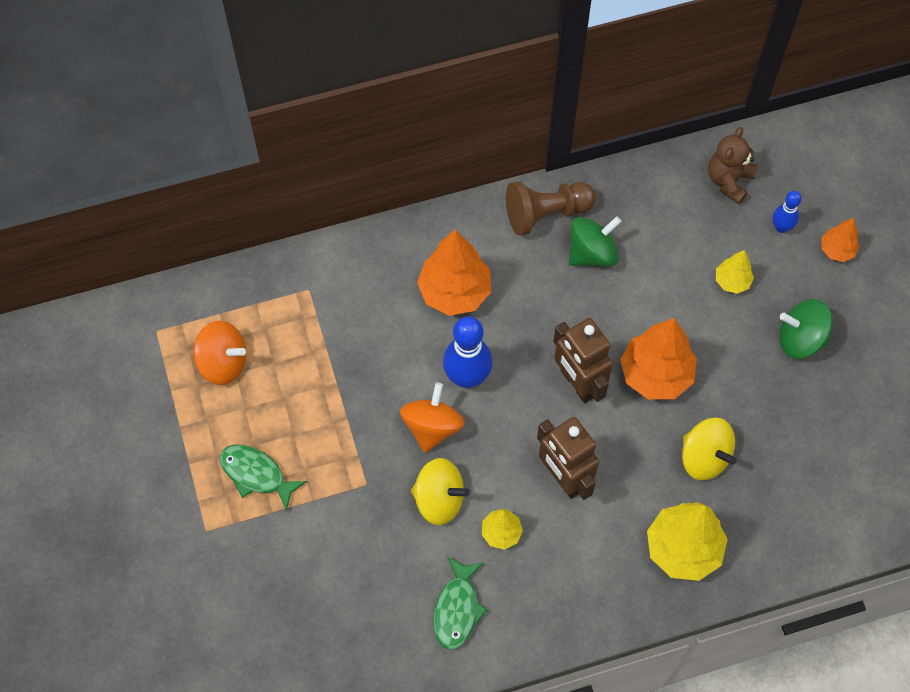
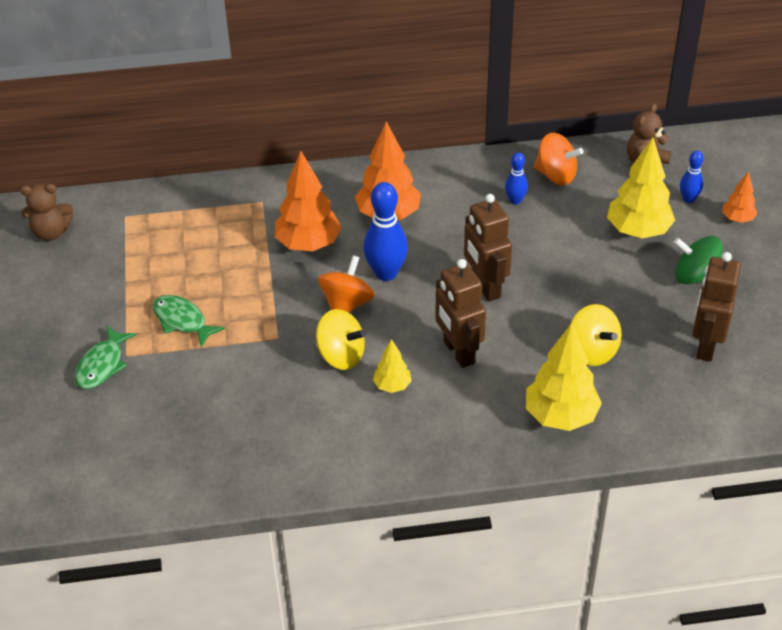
camera: 10 degrees right, 20 degrees down
orange spinning top [194,321,246,385] -> orange spinning top moved to [534,132,583,185]
green fish [433,556,488,650] -> green fish moved to [75,326,137,389]
brown pawn [506,181,596,236] -> none
green spinning top [569,216,622,266] -> blue bowling pin [505,152,528,205]
orange tree [620,318,697,399] -> orange tree moved to [275,151,342,251]
yellow tree [716,250,754,294] -> yellow tree [607,137,675,238], size x1.92
none -> brown teddy bear [20,184,74,241]
none -> brown robot [692,252,741,362]

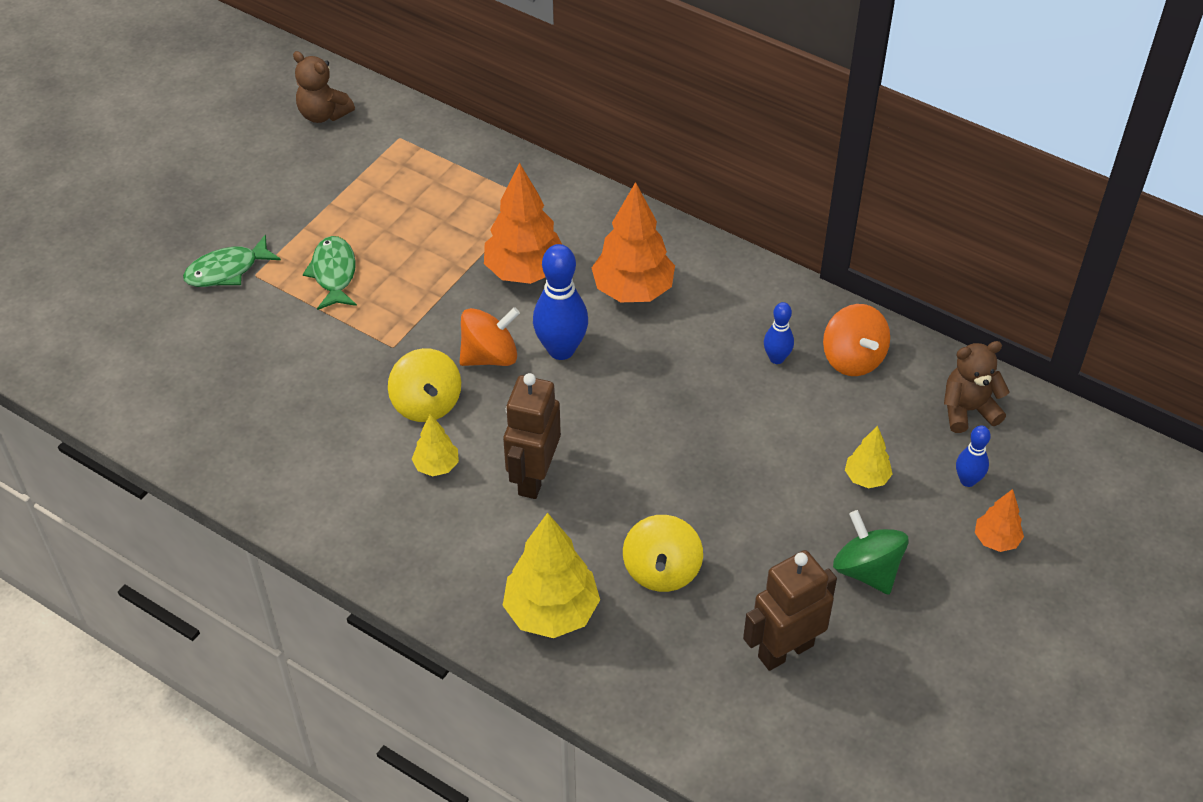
camera: 40 degrees right, 5 degrees up
brown robot [464,194,512,302] -> none
yellow tree [607,137,675,238] -> yellow tree [845,426,893,488], size x0.52

